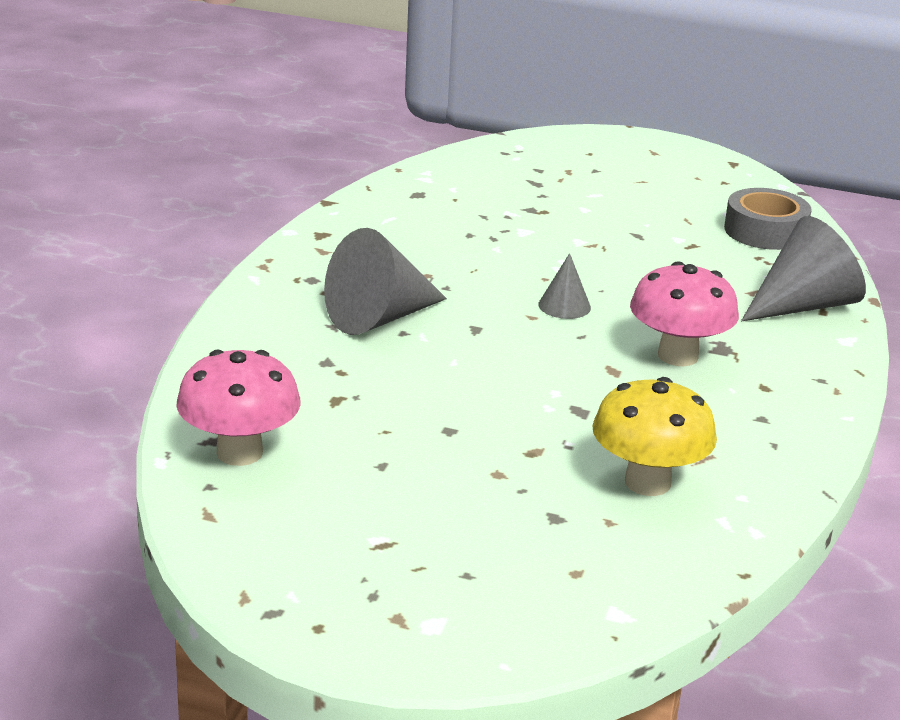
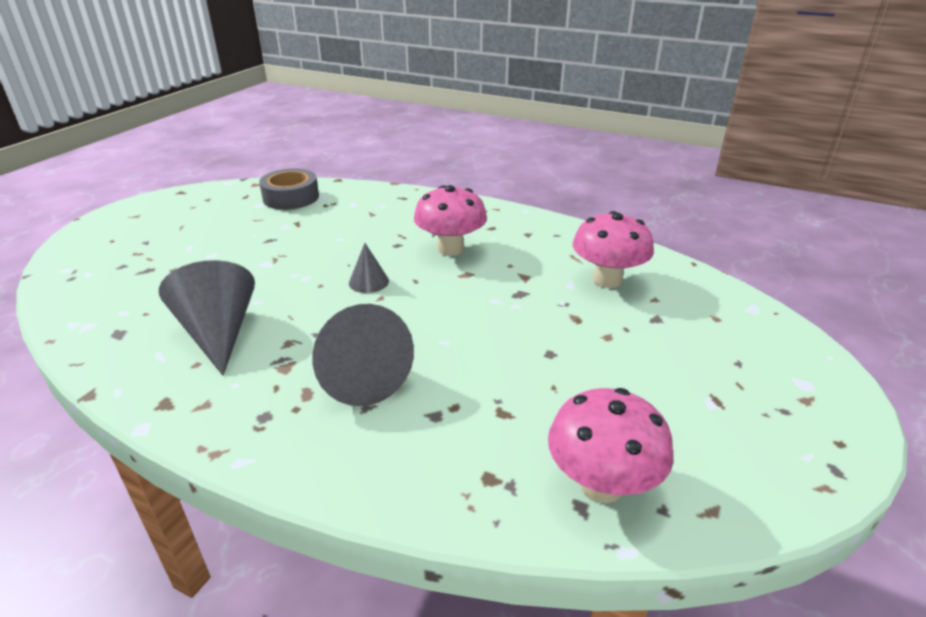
camera: 80 degrees left, 5 degrees up
yellow mushroom [592,377,717,496] -> pink mushroom [573,211,654,288]
grey cone [741,216,866,321] -> grey cone moved to [159,260,255,376]

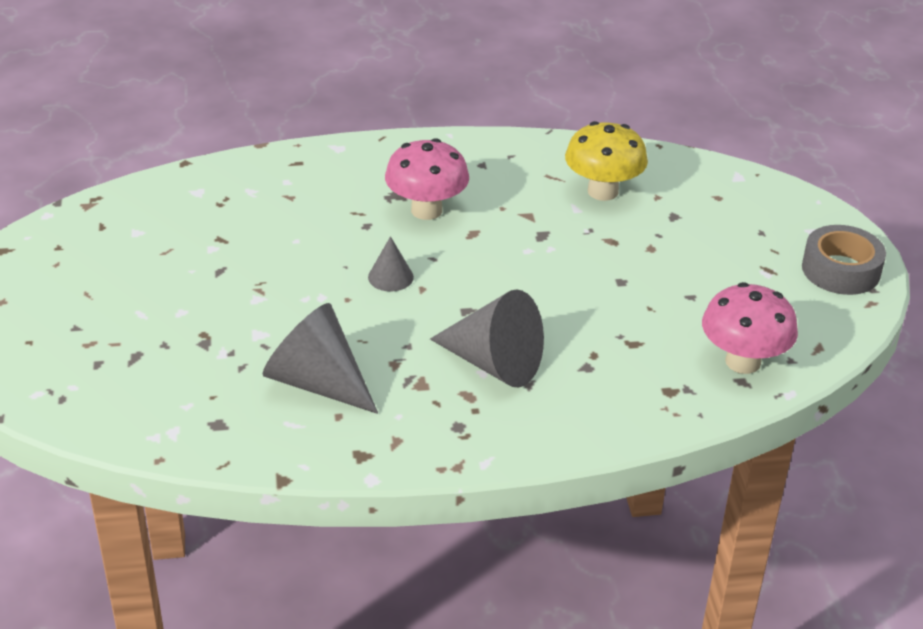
camera: 35 degrees left, 5 degrees up
grey tape [259,168,319,210] -> grey tape moved to [802,225,886,295]
pink mushroom [573,211,654,288] -> yellow mushroom [565,121,648,201]

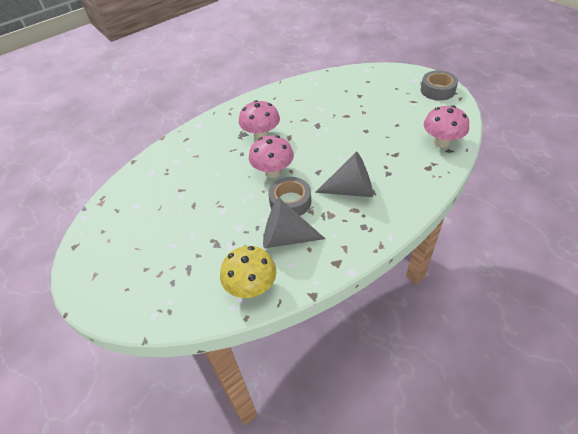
camera: 25 degrees left, 10 degrees up
grey cone [368,236,414,292] -> pink mushroom [249,135,294,178]
yellow mushroom [565,121,648,201] -> yellow mushroom moved to [220,246,276,298]
none -> grey tape [268,177,311,216]

